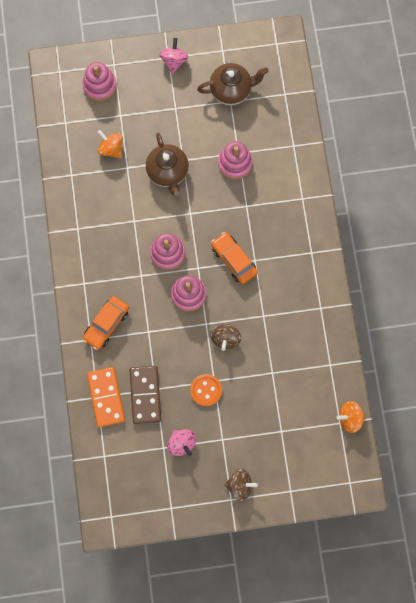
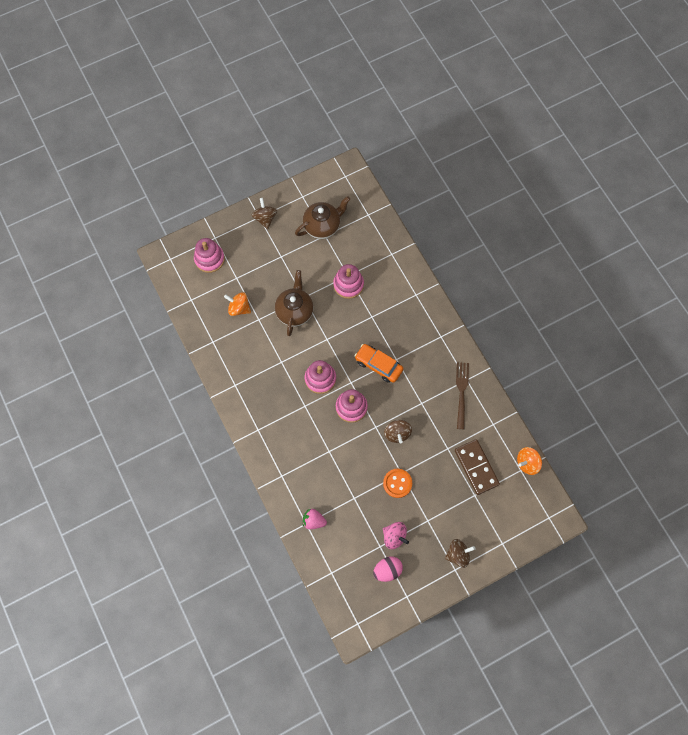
camera: 20 degrees left, 5 degrees down
orange car [83,296,129,350] -> none
orange domino [87,367,125,427] -> pink strawberry [303,509,327,529]
brown domino [130,366,161,424] -> brown domino moved to [455,439,500,495]
brown teapot [146,133,189,196] -> brown teapot turned 135 degrees counterclockwise [275,270,313,336]
pink spinning top [159,38,188,74] -> brown spinning top [251,198,277,229]
none -> pink egg [373,556,403,582]
none -> brown fork [456,362,469,429]

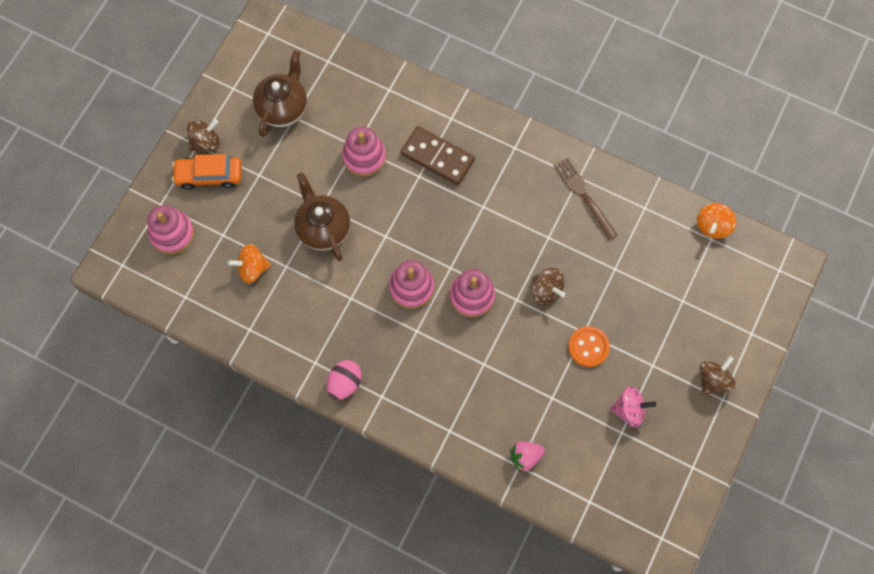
camera: 35 degrees left, 0 degrees up
brown spinning top [251,198,277,229] -> brown spinning top turned 105 degrees clockwise [187,119,220,151]
orange car [355,344,403,383] -> orange car moved to [172,154,241,190]
pink egg [373,556,403,582] -> pink egg moved to [327,360,362,400]
brown domino [455,439,500,495] -> brown domino moved to [401,126,475,185]

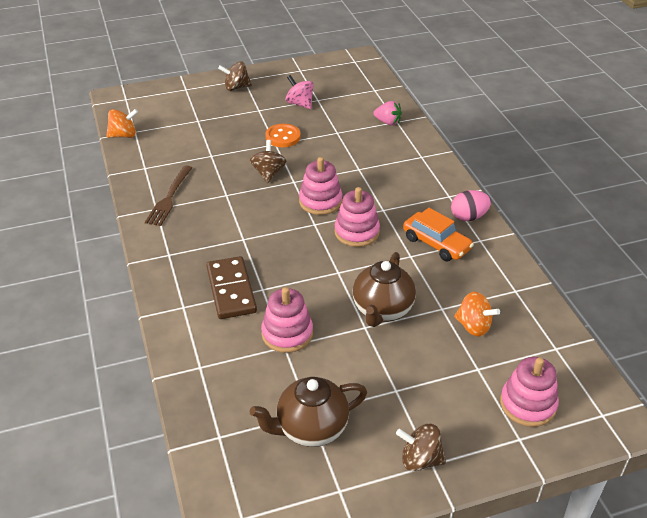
camera: 135 degrees left, 30 degrees down
orange car [172,154,241,190] -> orange car moved to [403,208,474,261]

